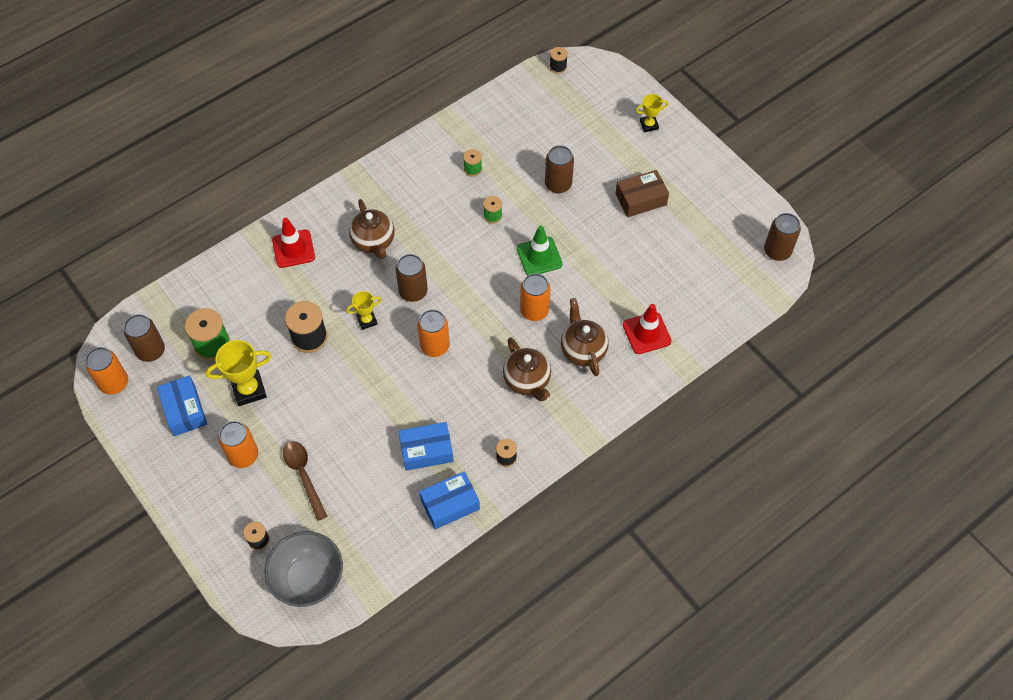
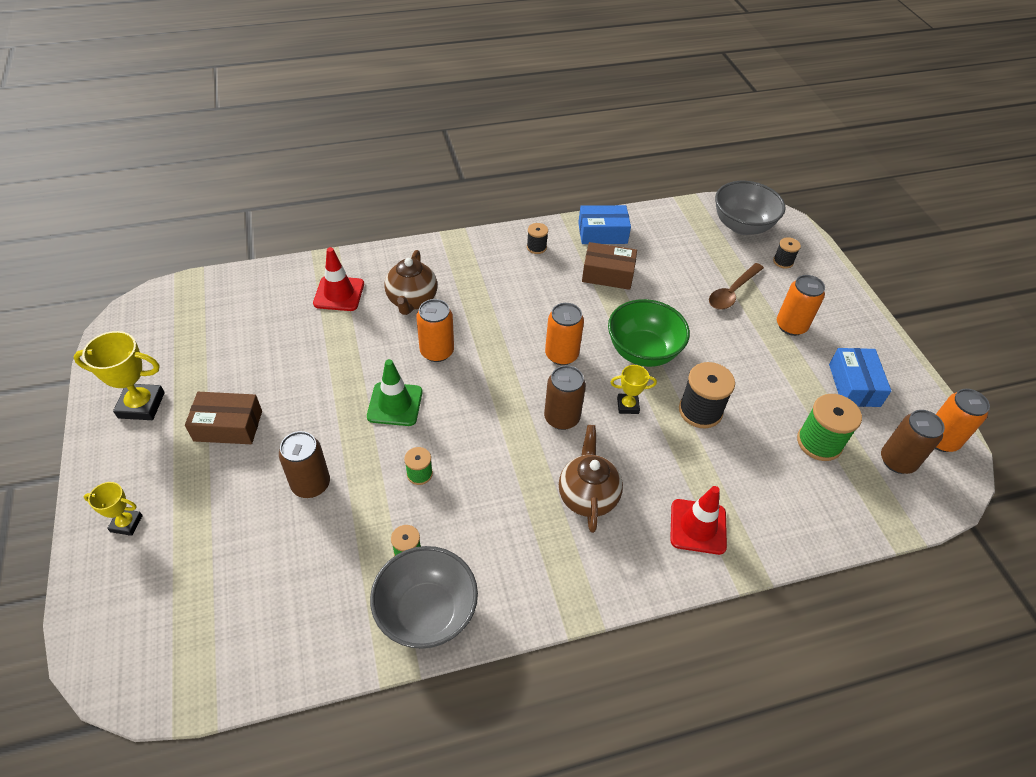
camera: 160 degrees left, 10 degrees down
yellow trophy [206,340,271,406] -> yellow trophy moved to [73,331,165,420]
brown spoon [283,441,328,521] -> brown spoon turned 45 degrees clockwise [709,263,764,310]
blue box [399,422,454,471] -> brown box [582,242,637,290]
brown teapot [503,337,551,401] -> none
black spool [550,47,568,74] -> none
brown can [764,213,801,261] -> none
none -> grey bowl [370,546,478,649]
none -> green bowl [608,299,690,367]

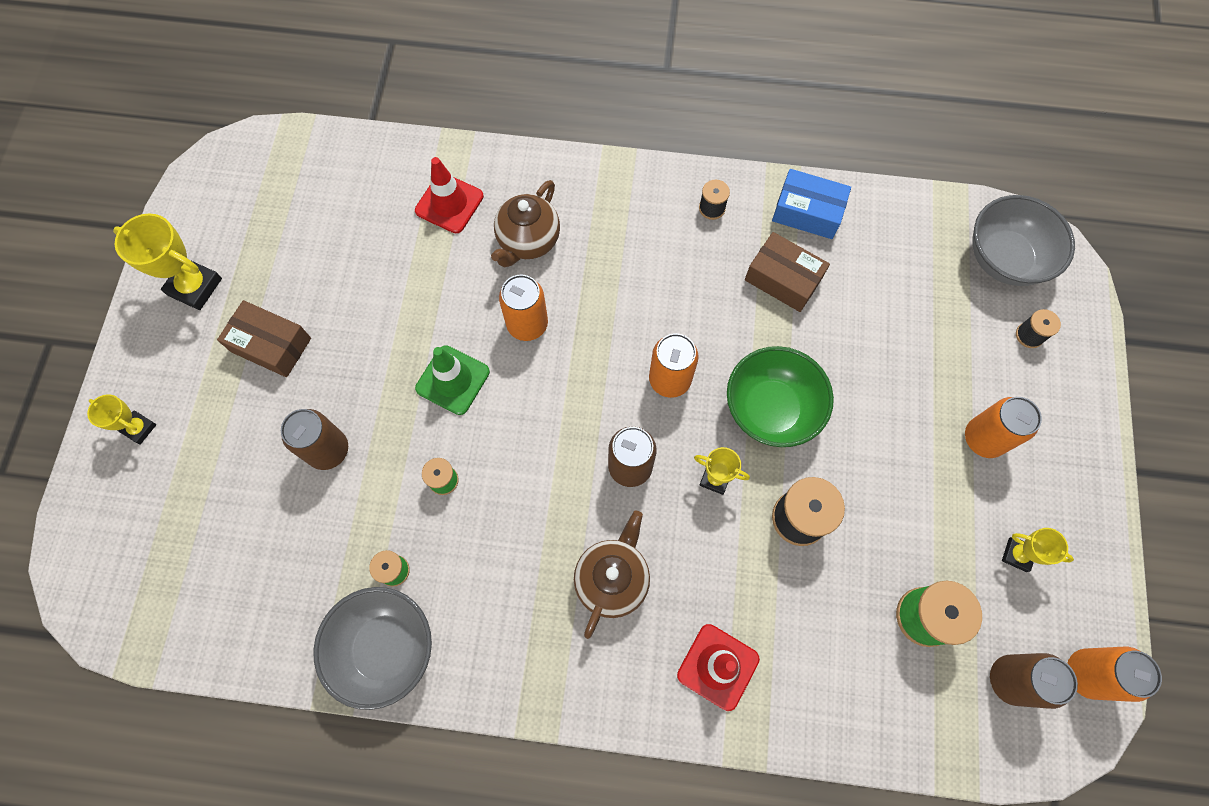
camera: 25 degrees right, 20 degrees up
brown spoon [709,263,764,310] -> none
blue box [829,348,891,407] -> yellow trophy [1002,528,1074,572]

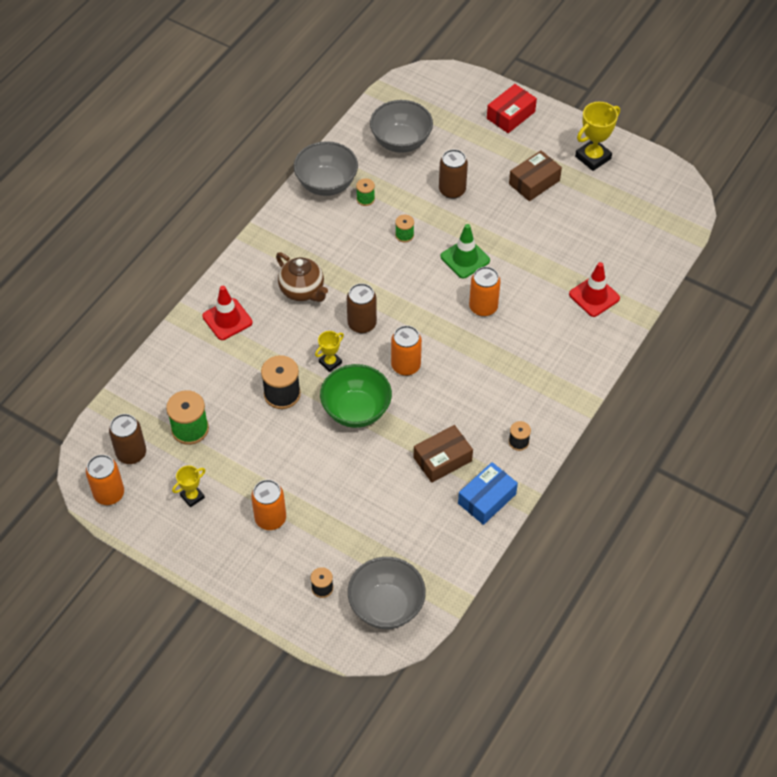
camera: 115 degrees right, 15 degrees down
yellow trophy [87,394,156,445] -> red box [487,84,537,133]
brown teapot [491,180,560,267] -> none
none -> grey bowl [370,100,433,153]

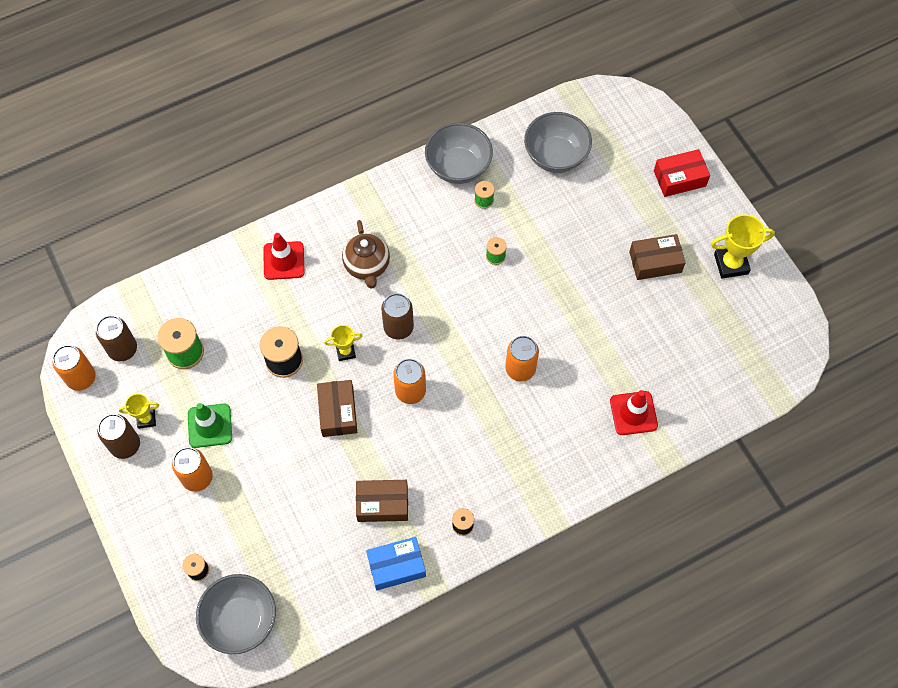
camera: 30 degrees right, 10 degrees up
green bowl [320,364,392,428] -> brown box [317,380,357,437]
brown can [439,149,468,199] -> brown can moved to [97,414,140,459]
green traffic cone [441,224,490,278] -> green traffic cone moved to [188,403,232,448]

